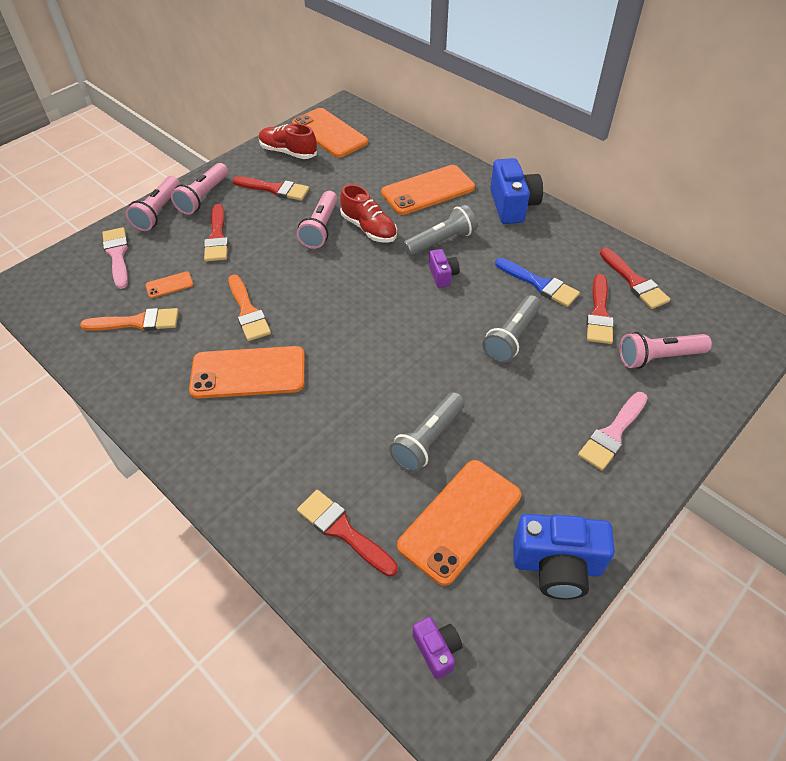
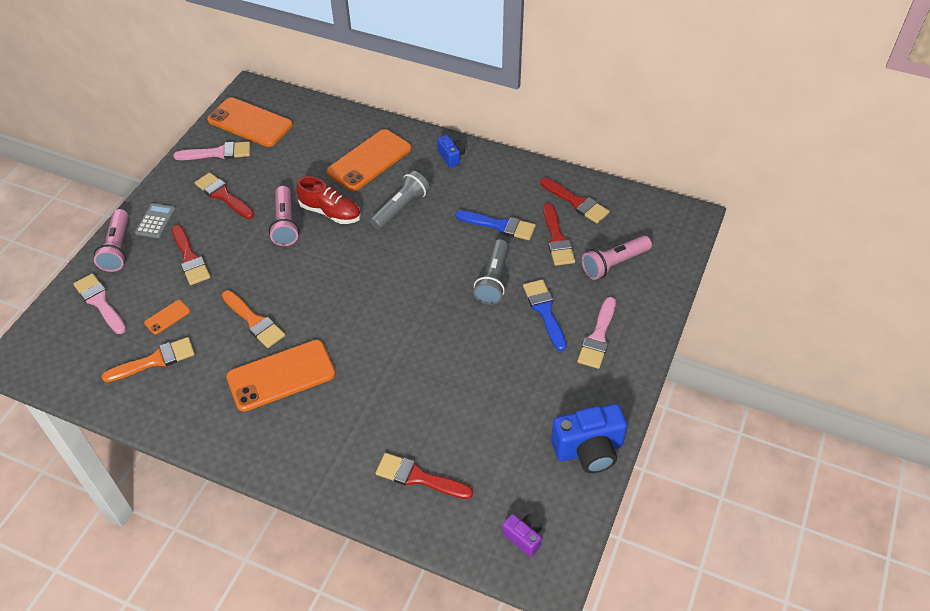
camera: 20 degrees left, 0 degrees up
pink flashlight [171,163,228,215] -> grey calculator [135,203,176,238]
red brush [232,176,309,201] -> red brush turned 135 degrees counterclockwise [195,172,254,219]
red shoe [259,123,317,159] -> pink brush [173,141,250,160]
grey flashlight [389,392,465,473] -> none
orange phone [397,460,521,586] -> none
purple camera [429,249,459,288] -> none
blue camera [490,158,543,224] -> blue camera [437,135,465,168], size x0.53
none -> blue brush [523,279,567,351]

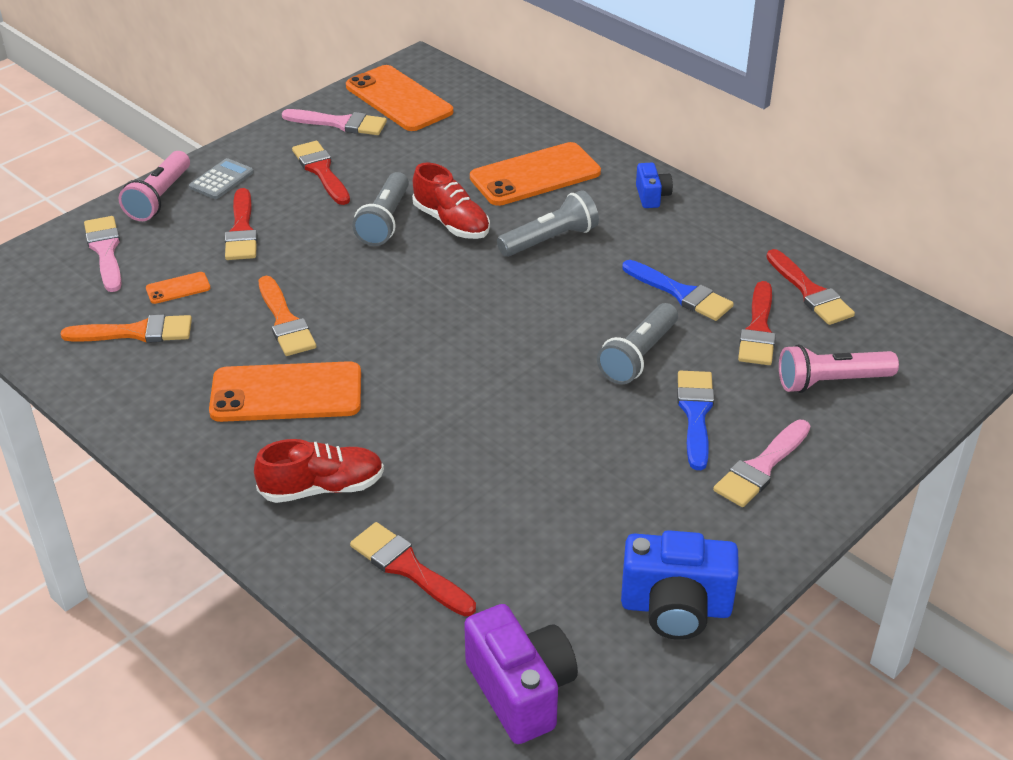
camera: 20 degrees right, 10 degrees down
pink flashlight [269,186,299,246] -> grey flashlight [352,172,409,246]
purple camera [502,514,542,557] -> purple camera [464,604,578,744], size x1.88
none -> red shoe [254,439,384,503]

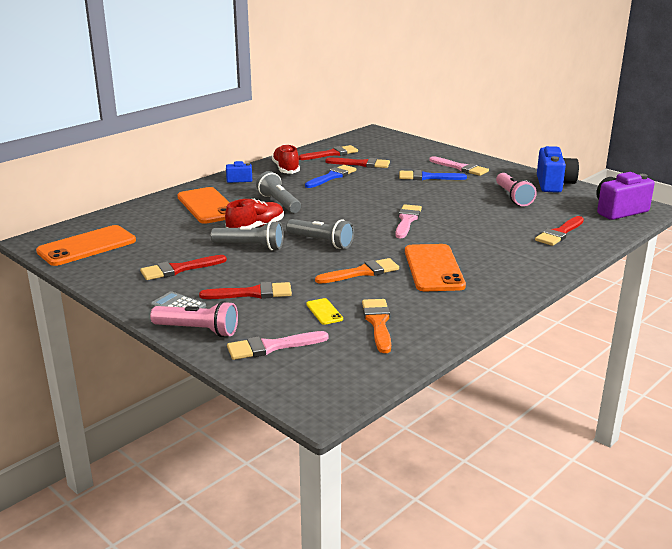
camera: 90 degrees left, 15 degrees down
orange phone [146,272,210,304] -> yellow phone [306,298,343,325]
red shoe [254,439,384,503] -> red shoe moved to [272,144,300,174]
pink brush [282,109,387,135] -> pink brush moved to [395,204,422,238]
grey flashlight [597,303,678,384] -> grey flashlight moved to [286,219,354,249]
pink flashlight [779,344,899,393] -> pink flashlight moved to [496,173,537,206]

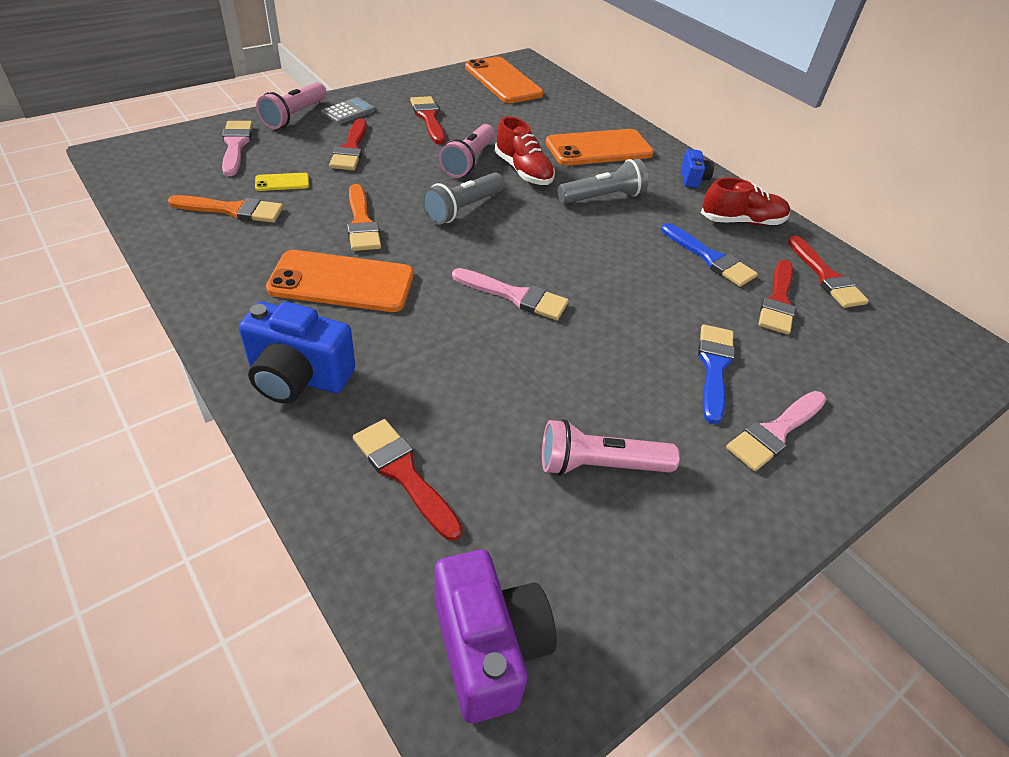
camera: 95 degrees right, 20 degrees up
grey flashlight [211,221,283,250] -> pink flashlight [439,124,495,178]
blue camera [537,146,579,193] -> blue camera moved to [239,302,355,403]

